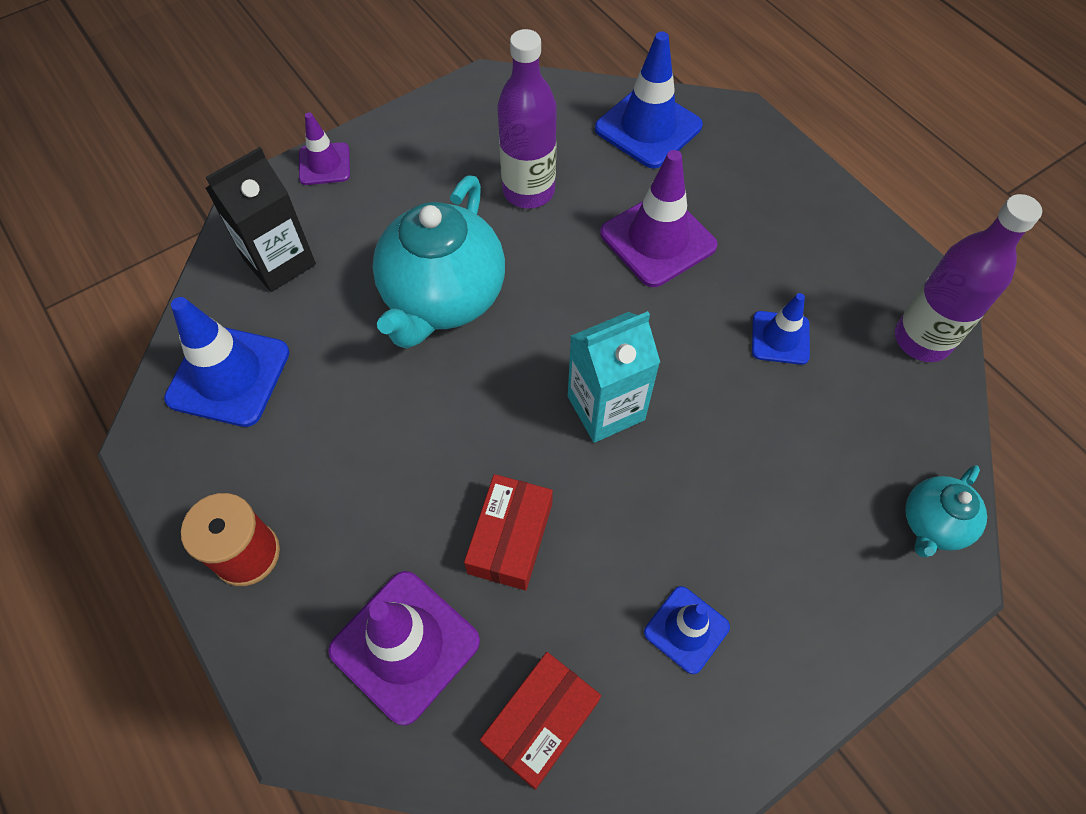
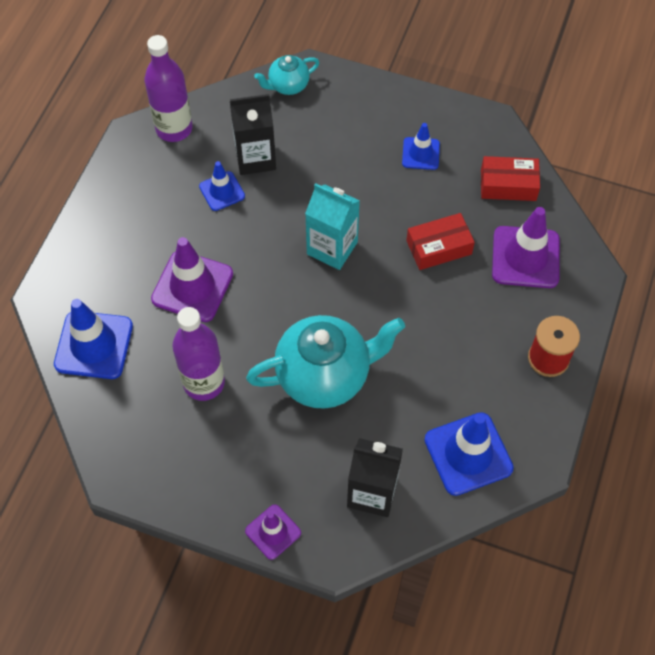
camera: 125 degrees left, 0 degrees up
turquoise teapot [905,465,987,557] -> turquoise teapot turned 150 degrees clockwise [254,55,319,95]
none -> black carton [230,94,276,175]

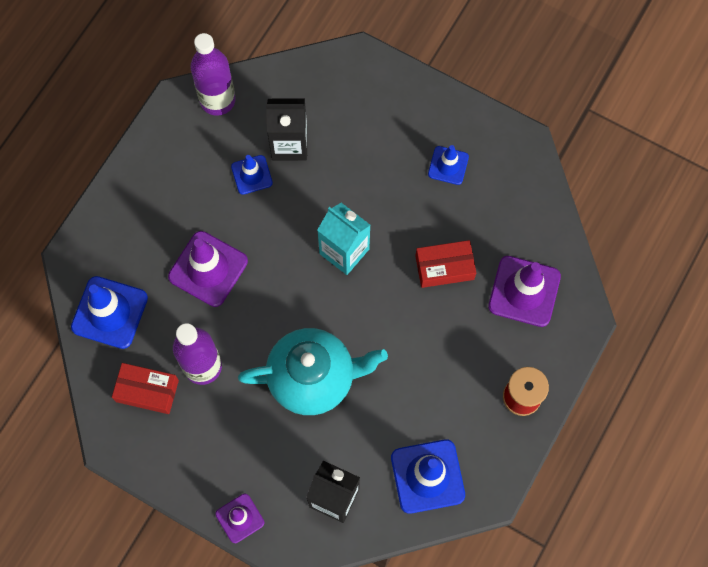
camera: 10 degrees right, 10 degrees up
turquoise teapot [254,55,319,95] -> none
red box [481,156,540,201] -> red box moved to [112,363,179,414]

